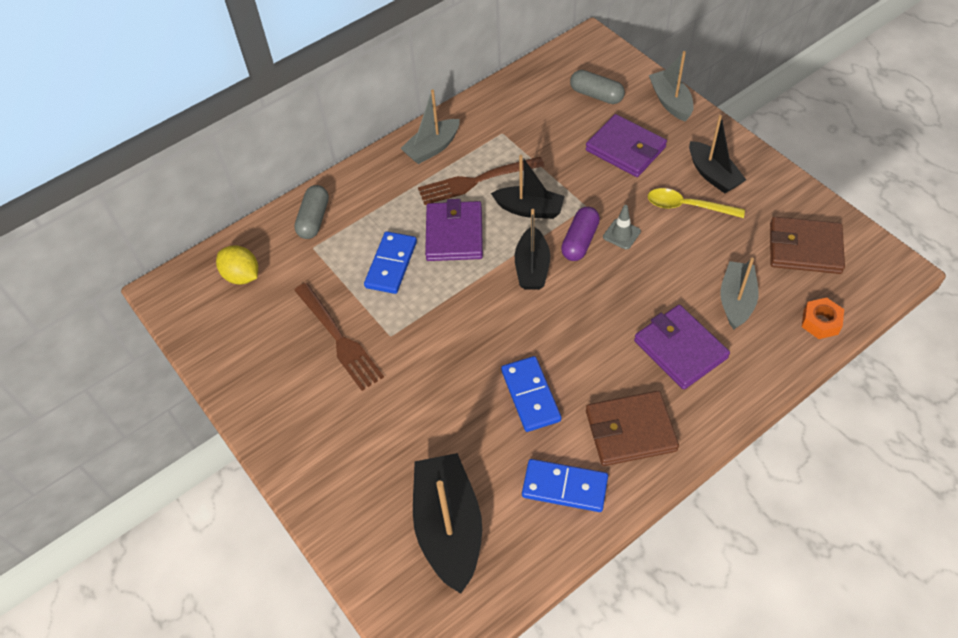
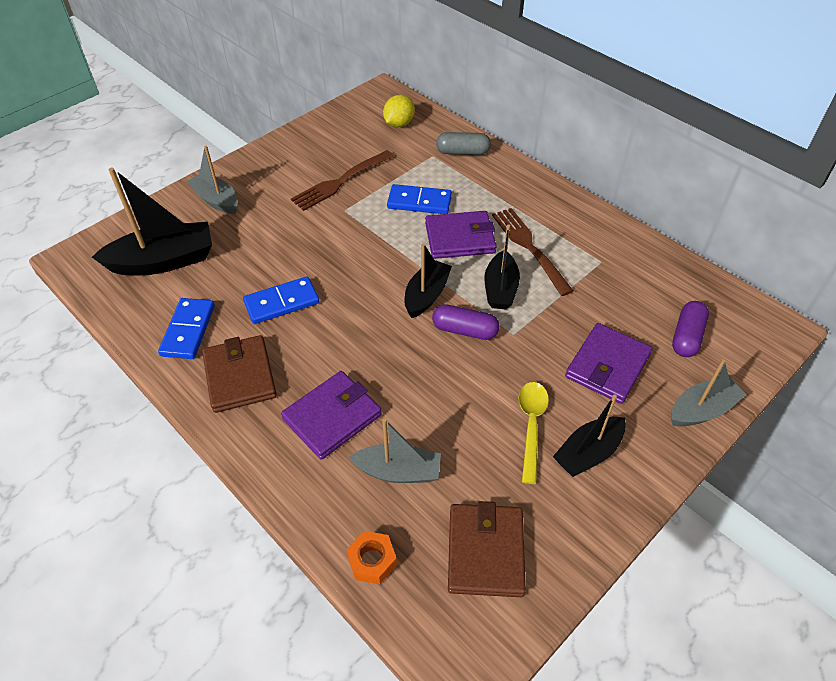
camera: 80 degrees right, 5 degrees down
grey boat [400,90,460,164] -> grey boat moved to [186,146,238,214]
black boat [515,209,550,290] -> black boat turned 120 degrees clockwise [404,243,452,318]
grey capsule [570,70,625,104] -> purple capsule [672,301,709,357]
grey traffic cone [603,205,641,250] -> none

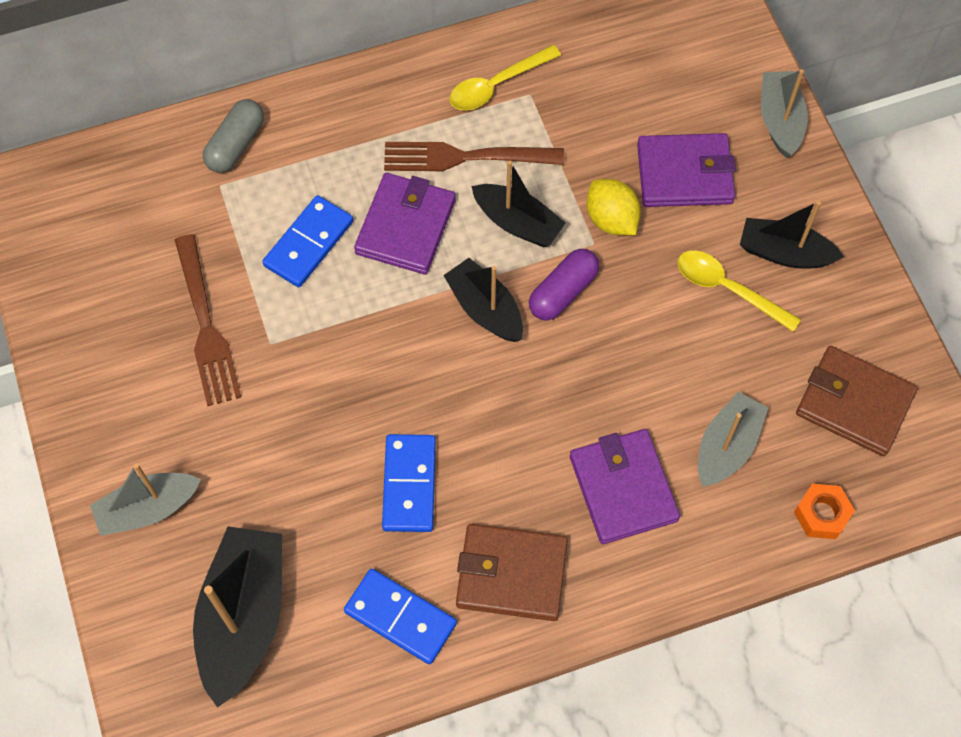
camera: 65 degrees left, 15 degrees up
yellow lemon [383,95,415,127] -> yellow lemon moved to [587,179,641,235]
black boat [553,395,626,477] -> black boat turned 120 degrees clockwise [740,201,844,269]
purple wallet [565,323,653,404] -> purple wallet turned 60 degrees counterclockwise [637,133,736,207]
purple capsule [672,301,709,357] -> none
none -> yellow spoon [450,45,561,110]

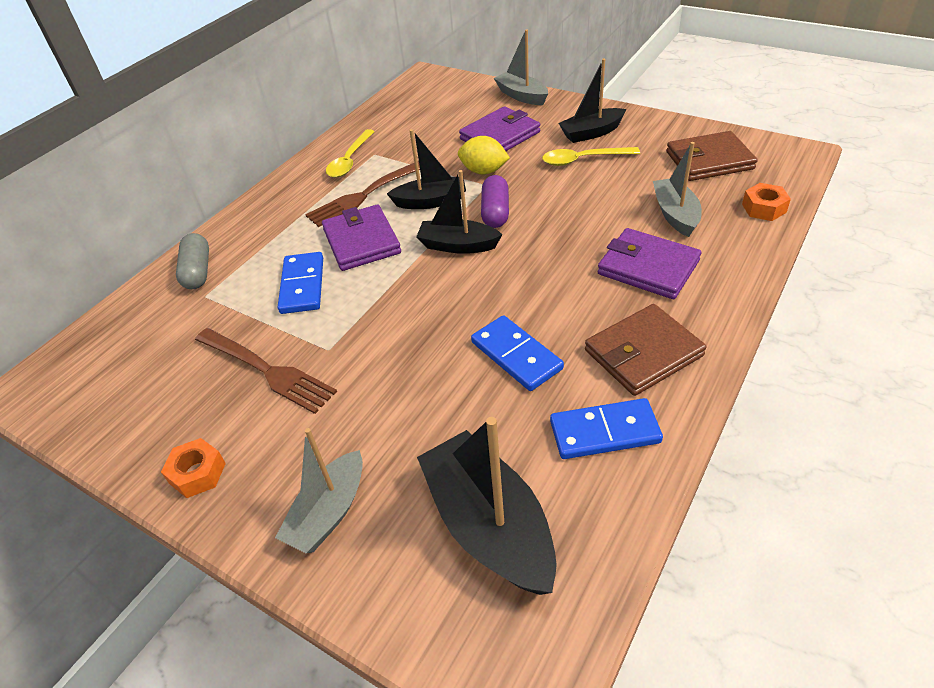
camera: 35 degrees left, 20 degrees down
none -> orange nut [161,438,226,498]

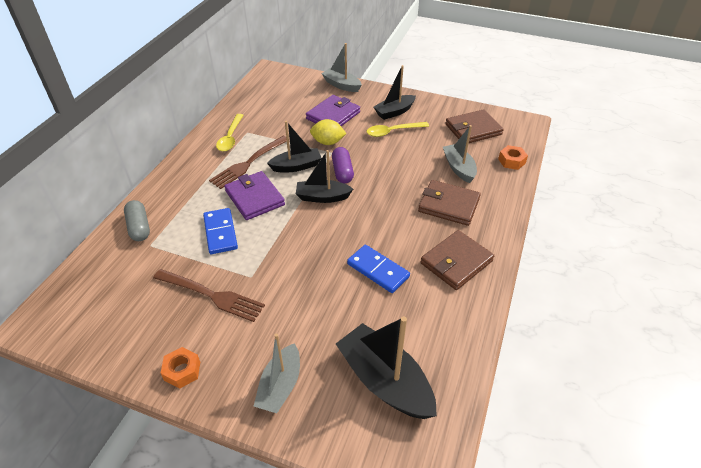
camera: 15 degrees left, 0 degrees up
blue domino [550,398,663,459] -> none
purple wallet [598,228,701,299] -> brown wallet [418,180,481,226]

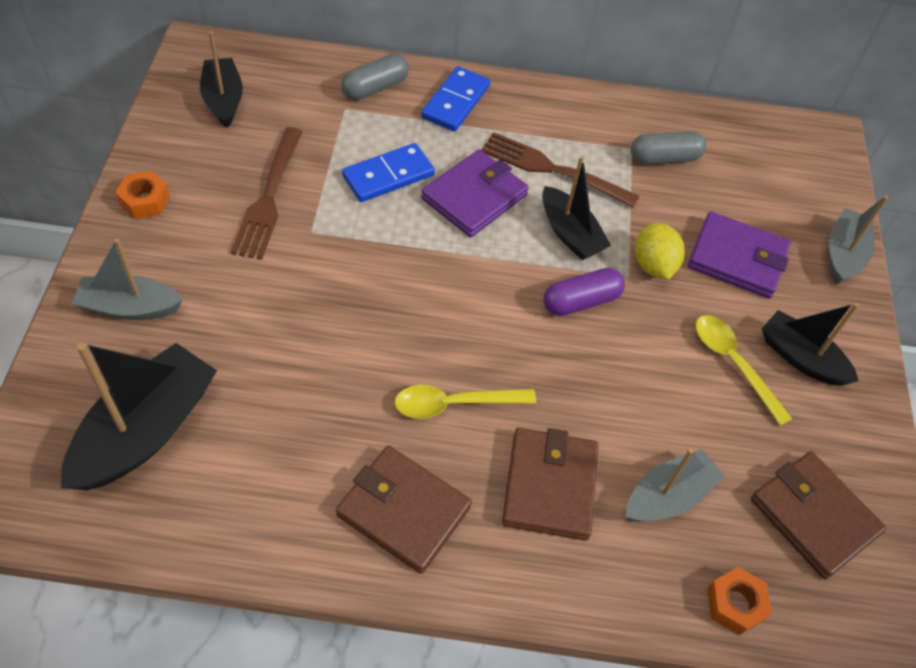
camera: 70 degrees right, 10 degrees up
yellow spoon [216,114,243,152] -> yellow spoon moved to [394,385,536,419]
black boat [296,150,353,203] -> black boat moved to [200,31,243,128]
blue domino [347,245,410,293] -> blue domino moved to [421,66,490,131]
none -> grey capsule [631,131,706,165]

